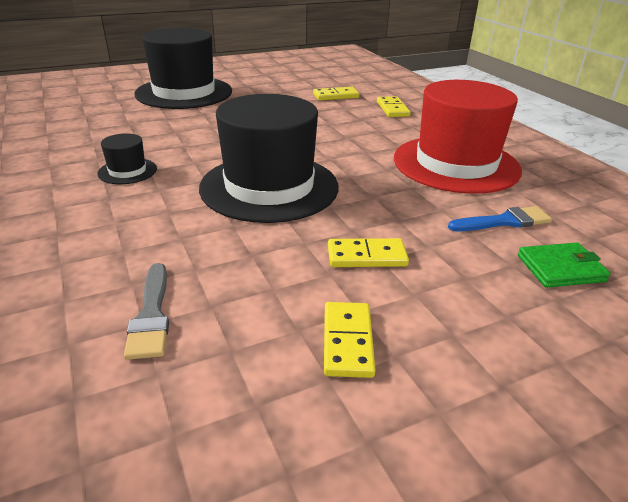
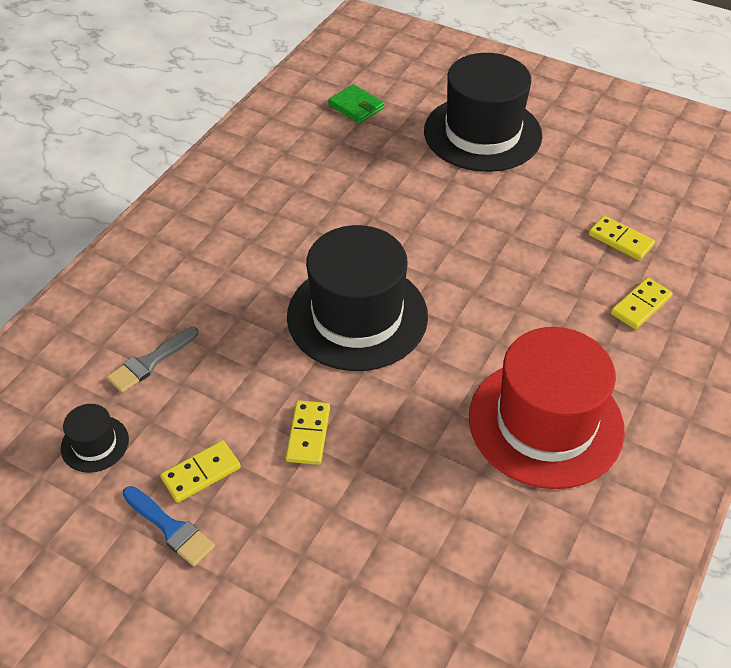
camera: 55 degrees right, 15 degrees up
black hat [97,133,157,184] -> black hat moved to [61,404,129,473]
yellow domino [328,238,409,267] -> yellow domino turned 45 degrees clockwise [285,400,330,465]
blue brush [448,206,552,231] -> blue brush moved to [123,486,215,566]
green wallet [518,242,611,288] -> green wallet moved to [328,84,384,124]

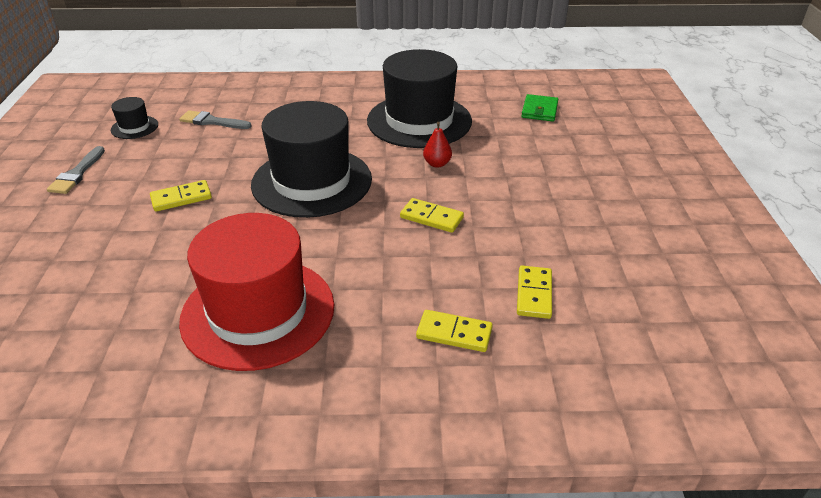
camera: 60 degrees right, 10 degrees down
blue brush [123,486,215,566] -> grey brush [47,146,105,194]
yellow domino [160,440,241,503] -> yellow domino moved to [400,198,464,233]
black hat [424,53,542,172] -> black hat moved to [367,49,472,148]
none -> red pear [423,122,452,168]

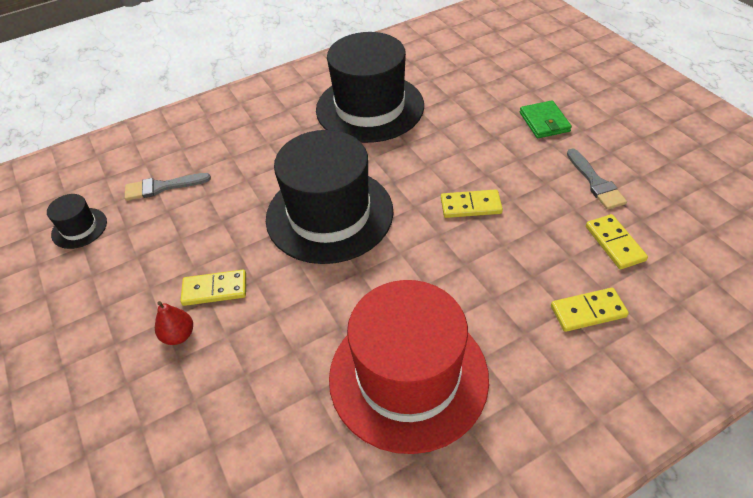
camera: 25 degrees left, 10 degrees up
grey brush [47,146,105,194] -> grey brush moved to [567,148,627,210]
yellow domino [150,180,212,212] -> yellow domino turned 45 degrees clockwise [180,270,246,306]
red pear [423,122,452,168] -> red pear moved to [155,301,193,345]
green wallet [521,94,558,121] -> green wallet moved to [520,100,572,138]

